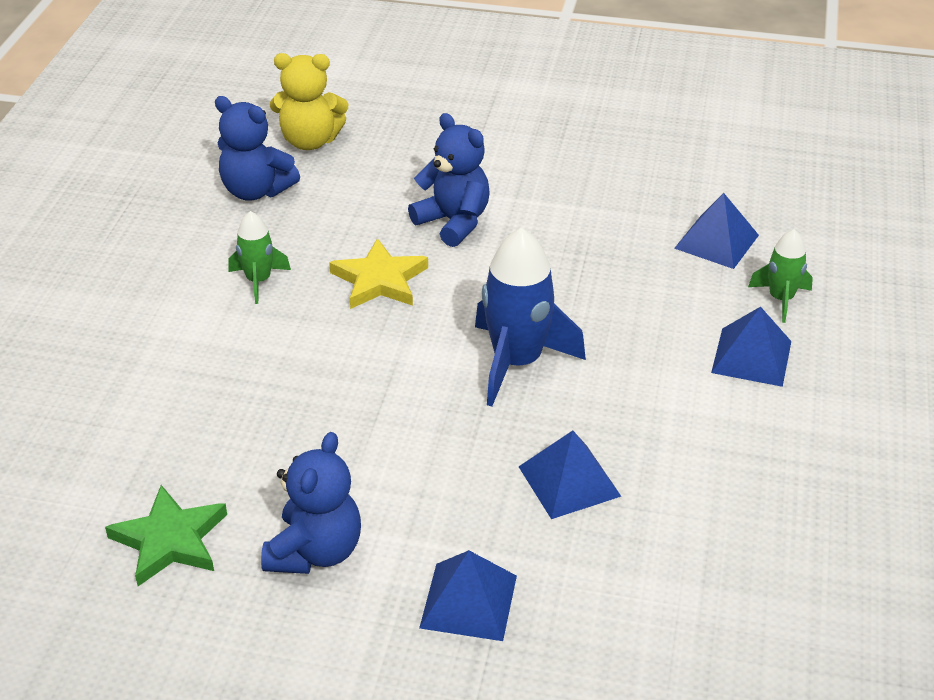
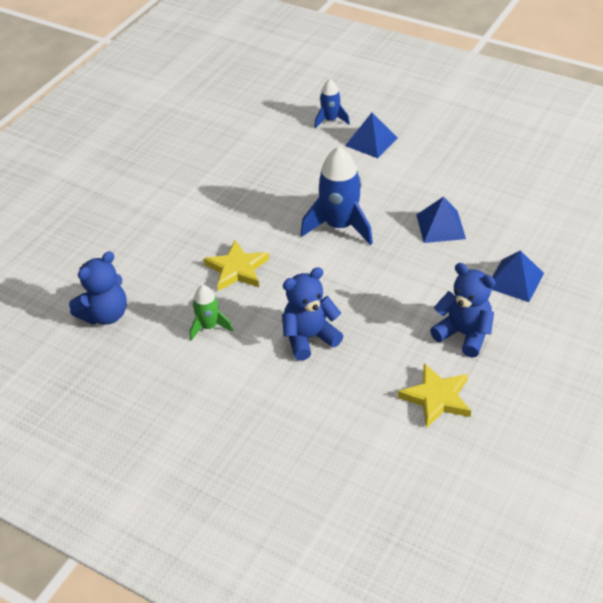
camera: 70 degrees left, 5 degrees up
green star [105,485,227,586] -> yellow star [398,363,471,428]
yellow teddy bear [270,53,348,150] -> none
blue teddy bear [408,113,490,247] -> blue teddy bear moved to [282,267,343,361]
blue pyramid [674,193,759,269] -> none
green rocket [748,229,813,323] -> blue rocket [314,79,350,129]

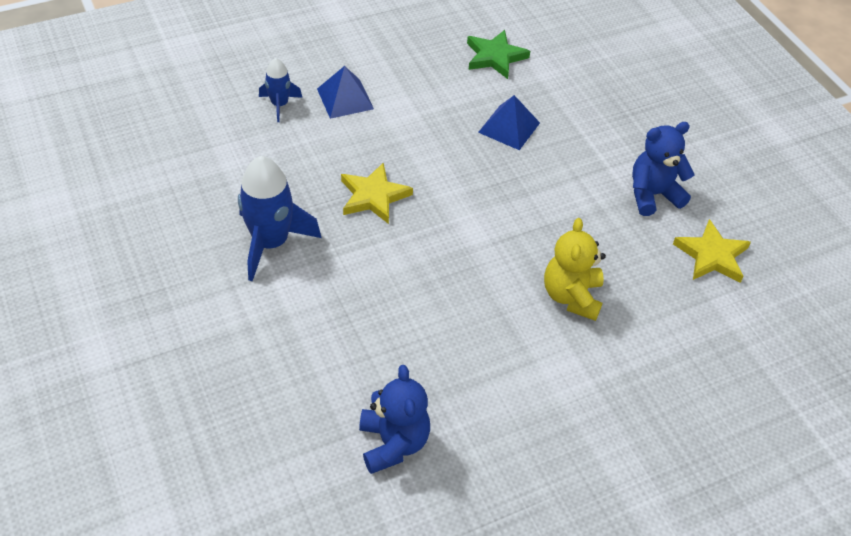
camera: 60 degrees left, 5 degrees up
green rocket [190,285,233,341] -> none
yellow star [204,240,269,291] -> yellow star moved to [341,163,413,224]
blue teddy bear [282,267,343,361] -> yellow teddy bear [544,218,606,321]
blue rocket [301,146,373,245] -> blue rocket moved to [238,156,321,281]
blue pyramid [491,250,544,302] -> none
none -> green star [467,30,530,79]

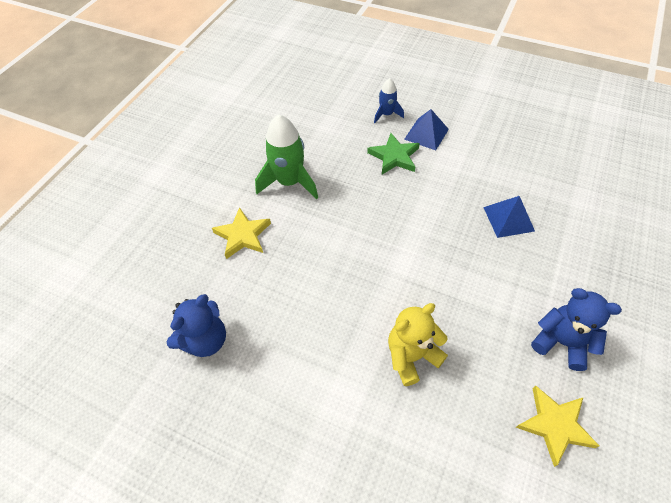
camera: 55 degrees right, 5 degrees up
blue rocket [238,156,321,281] -> green rocket [255,115,318,199]
yellow star [341,163,413,224] -> yellow star moved to [212,207,271,259]
green star [467,30,530,79] -> green star moved to [367,133,420,174]

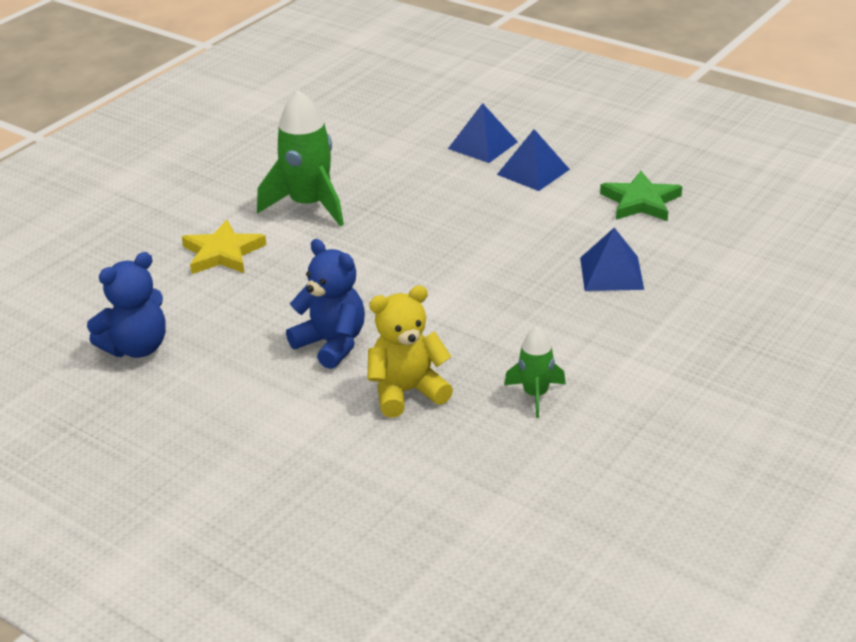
camera: 10 degrees right, 20 degrees down
green star [367,133,420,174] -> green star moved to [600,171,682,221]
blue rocket [374,78,404,123] -> blue pyramid [448,103,518,163]
yellow star [516,386,599,467] -> none
blue teddy bear [531,288,622,371] -> blue teddy bear moved to [286,239,365,369]
none -> green rocket [504,327,566,418]

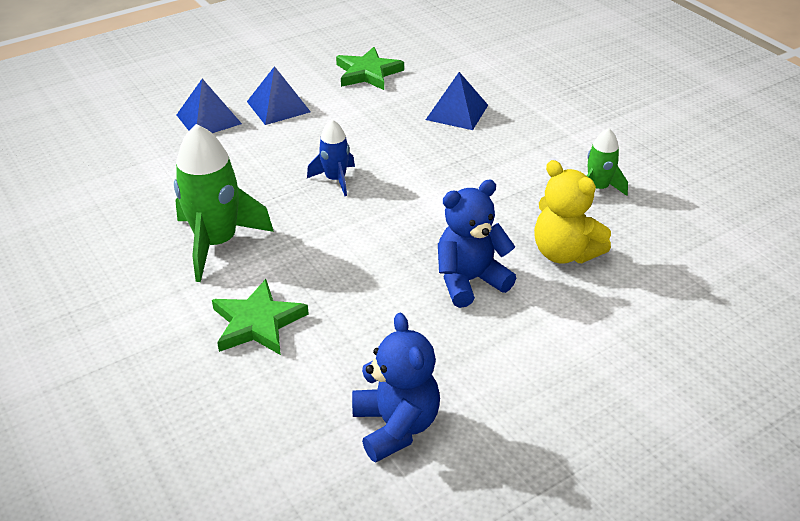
camera: 70 degrees left, 5 degrees up
yellow star [182,220,266,274] -> green star [212,279,309,355]
yellow teddy bear [367,285,453,418] -> yellow teddy bear turned 45 degrees counterclockwise [534,160,611,264]
none -> blue rocket [307,120,355,196]

